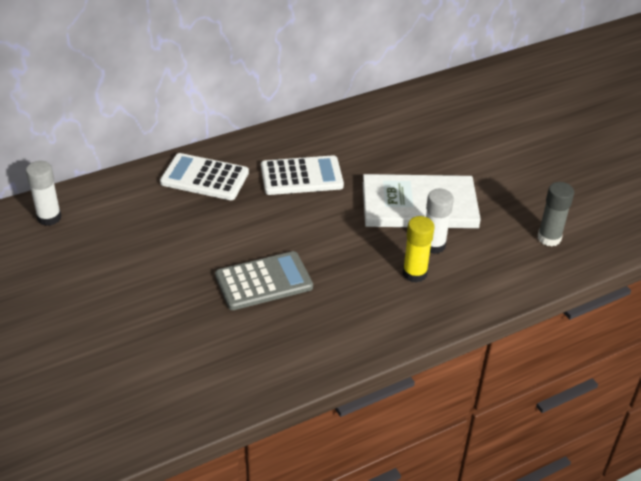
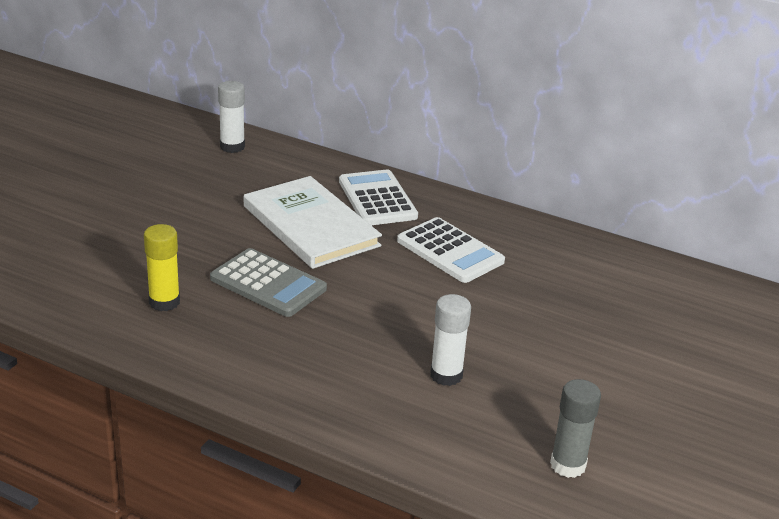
camera: 55 degrees right, 10 degrees down
white book [363,174,481,228] -> white book moved to [244,176,382,269]
yellow glue stick [403,216,435,283] -> yellow glue stick moved to [144,224,180,311]

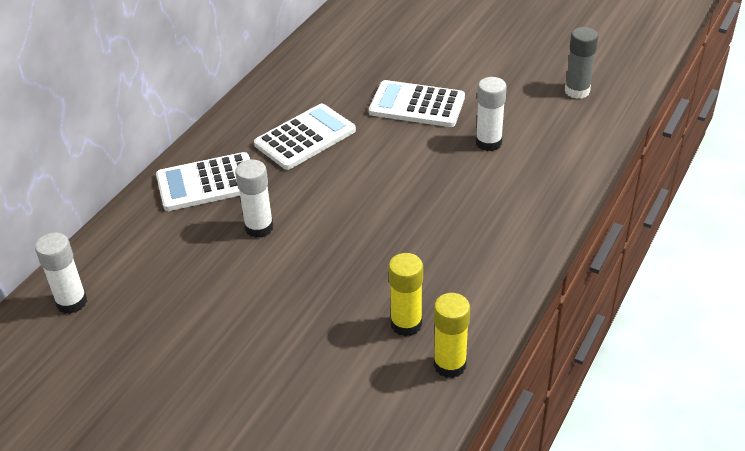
camera: 85 degrees left, 10 degrees up
grey calculator [210,248,327,317] -> none
white book [244,176,382,269] -> white glue stick [235,160,273,238]
none -> white calculator [369,80,465,127]
none -> yellow glue stick [434,293,470,378]

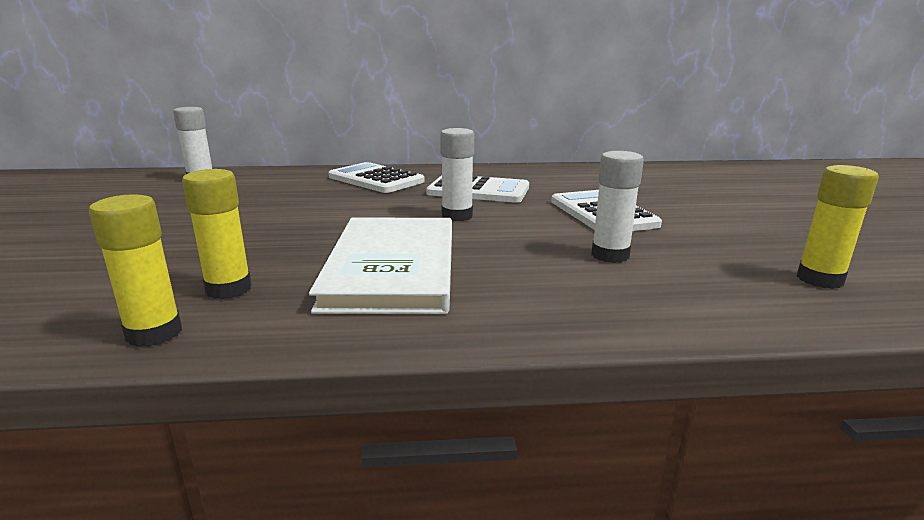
camera: 55 degrees right, 20 degrees down
white glue stick [235,160,273,238] -> white glue stick moved to [440,128,474,221]
grey glue stick [565,27,598,99] -> yellow glue stick [797,165,879,289]
none -> white book [309,217,452,314]

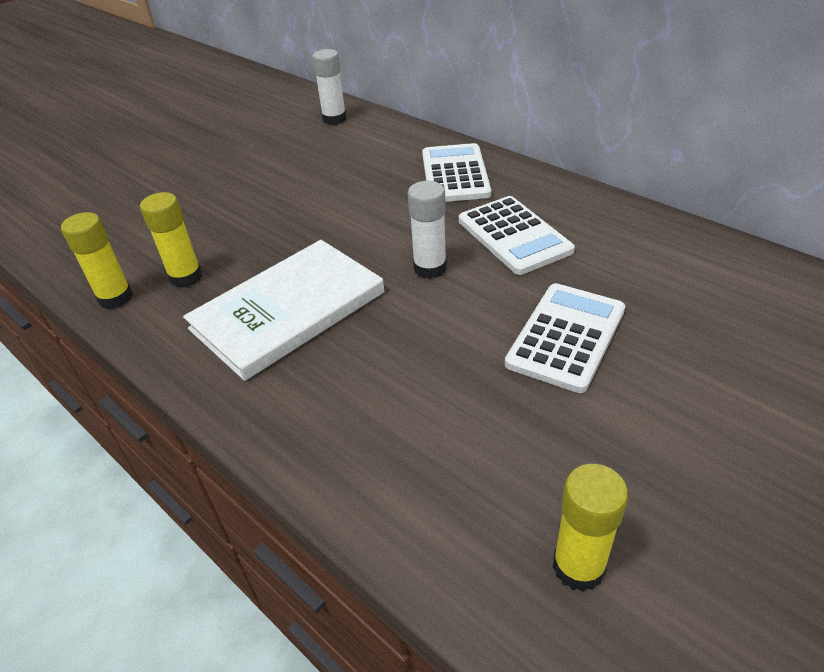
camera: 50 degrees right, 20 degrees up
white glue stick [591,151,644,263] -> none

